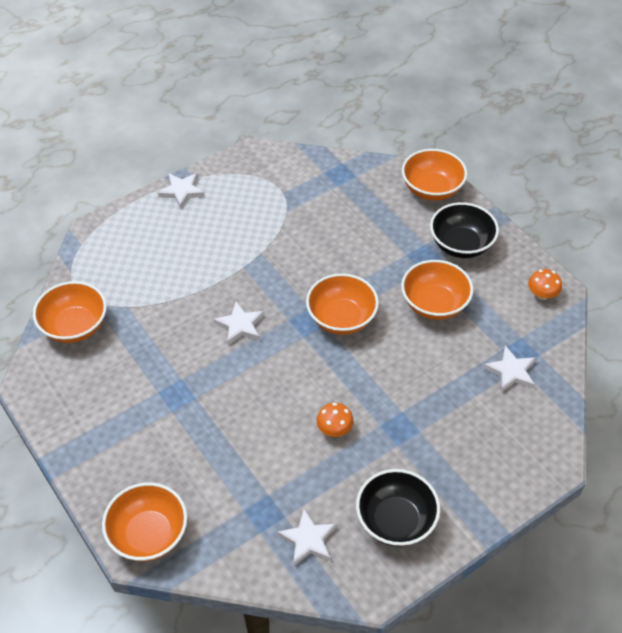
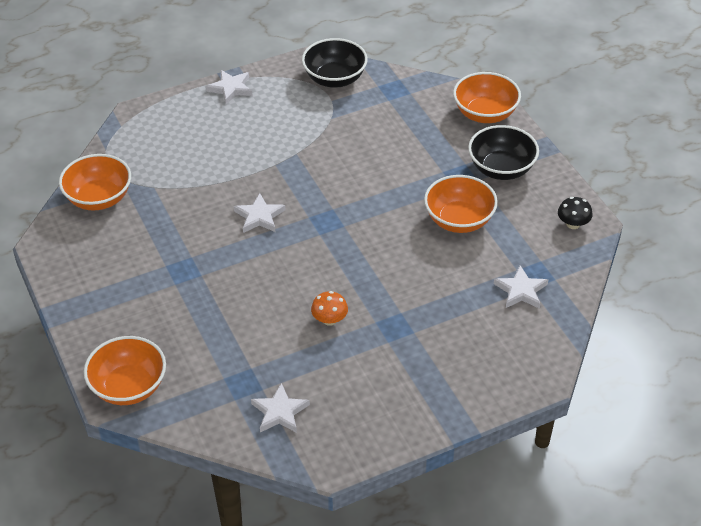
camera: 10 degrees right, 5 degrees down
orange bowl [306,273,379,335] -> none
black bowl [356,469,440,547] -> black bowl moved to [302,38,368,88]
orange mushroom [528,269,562,300] -> black mushroom [558,197,593,229]

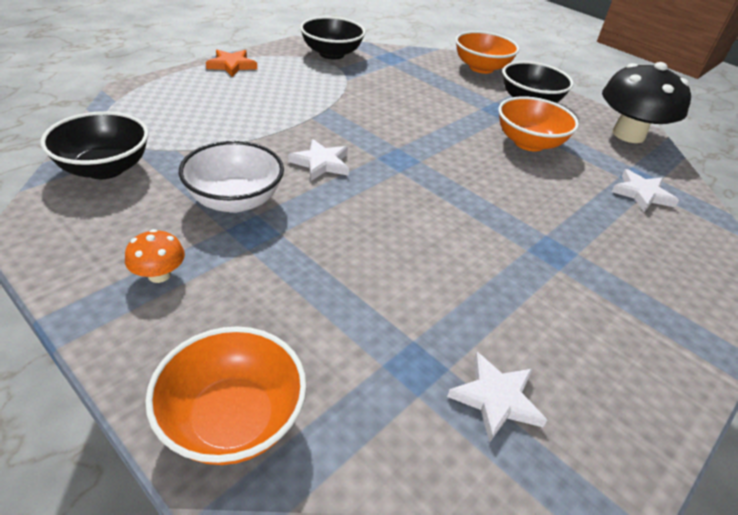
camera: 25 degrees left, 5 degrees down
orange bowl [59,154,131,211] -> black bowl [40,111,149,179]
white star [206,70,253,104] -> orange star [206,50,257,77]
orange mushroom [311,291,348,326] -> orange mushroom moved to [125,229,185,283]
black mushroom [558,197,593,229] -> black mushroom [602,62,691,143], size x2.27
none -> white bowl [179,141,284,213]

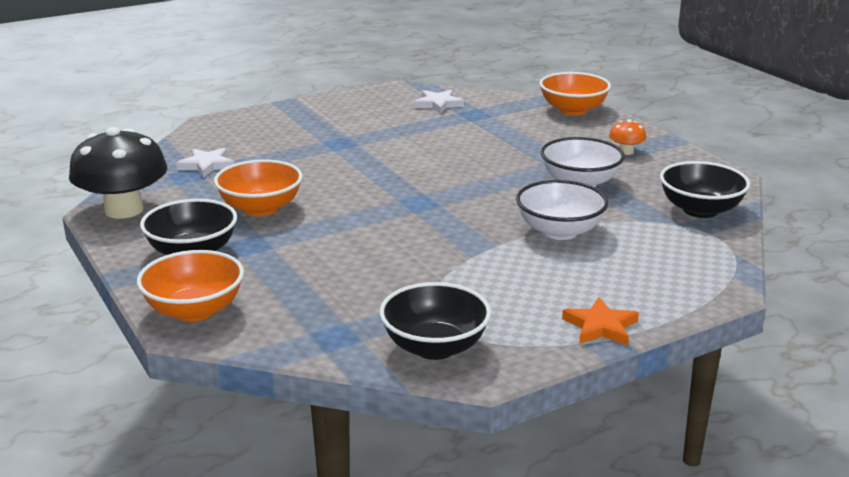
camera: 160 degrees left, 15 degrees down
white star [288,139,349,181] -> none
none -> white bowl [516,180,608,240]

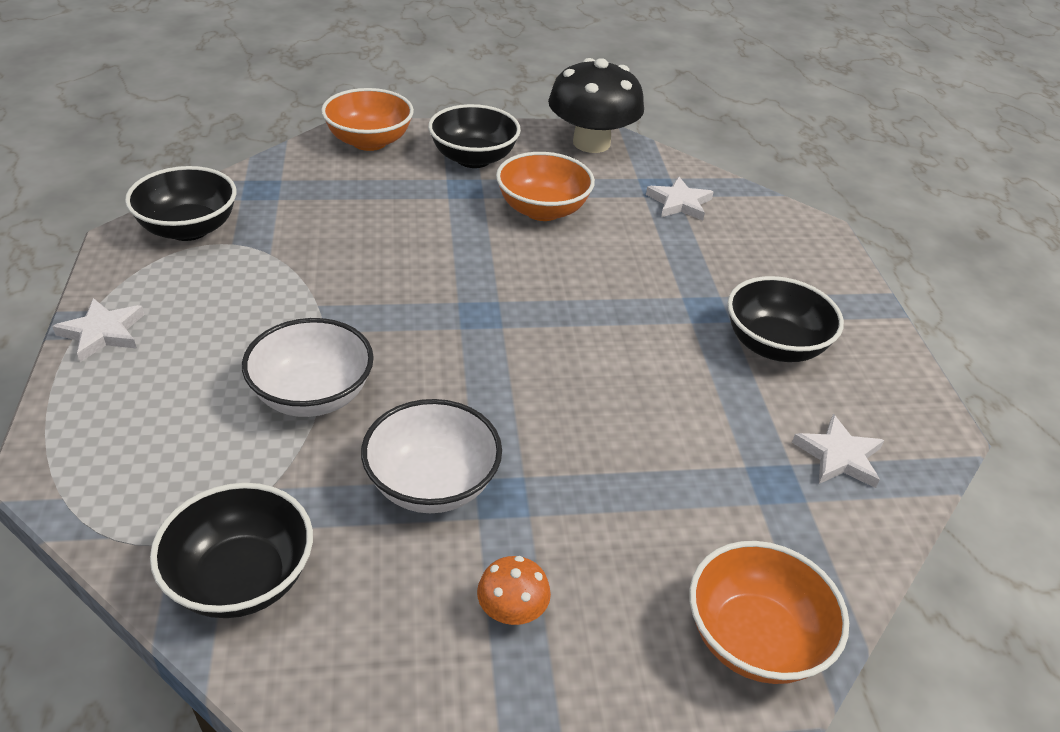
camera: 110 degrees right, 15 degrees up
orange star [562,297,639,345] -> white star [52,298,145,362]
none -> black bowl [727,276,844,362]

